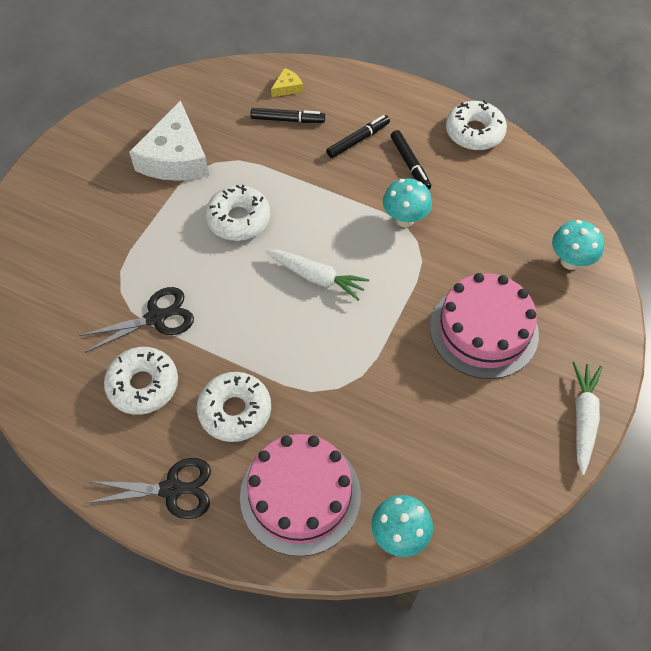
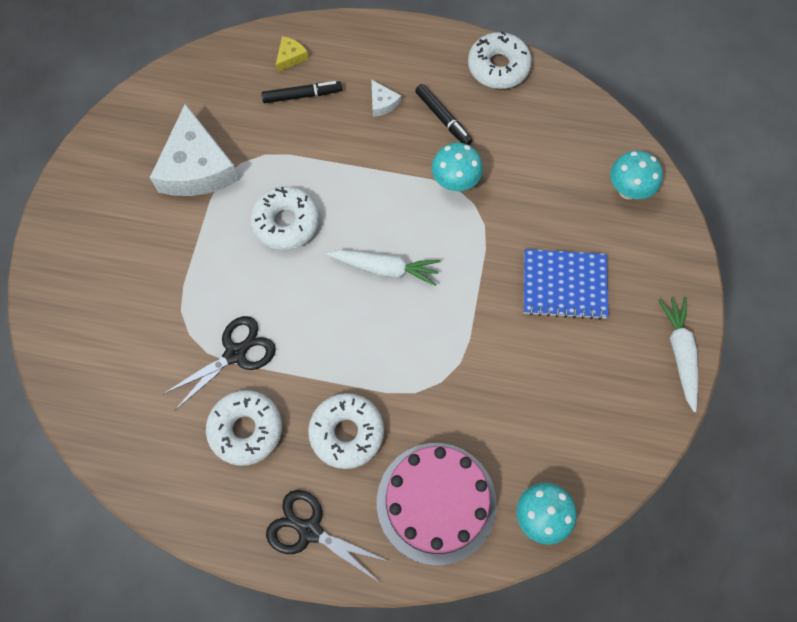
camera: 15 degrees left, 10 degrees up
black scissors [87,458,211,519] -> black scissors turned 135 degrees counterclockwise [266,490,390,583]
black marker [326,115,390,158] -> white cheese [371,79,401,117]
pink cake [430,273,539,379] -> blue notebook [524,249,608,320]

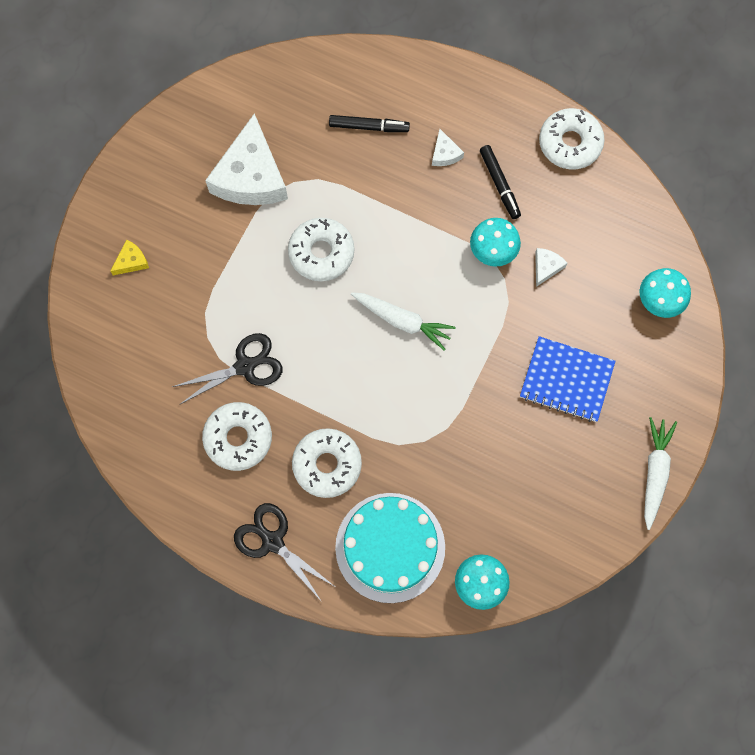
camera: 15 degrees right, 5 degrees up
yellow cheese [276,36,309,72] -> yellow cheese moved to [110,239,149,275]
pink cake [377,443,497,565] -> turquoise cake [335,493,445,603]
none -> white cheese [535,248,567,287]

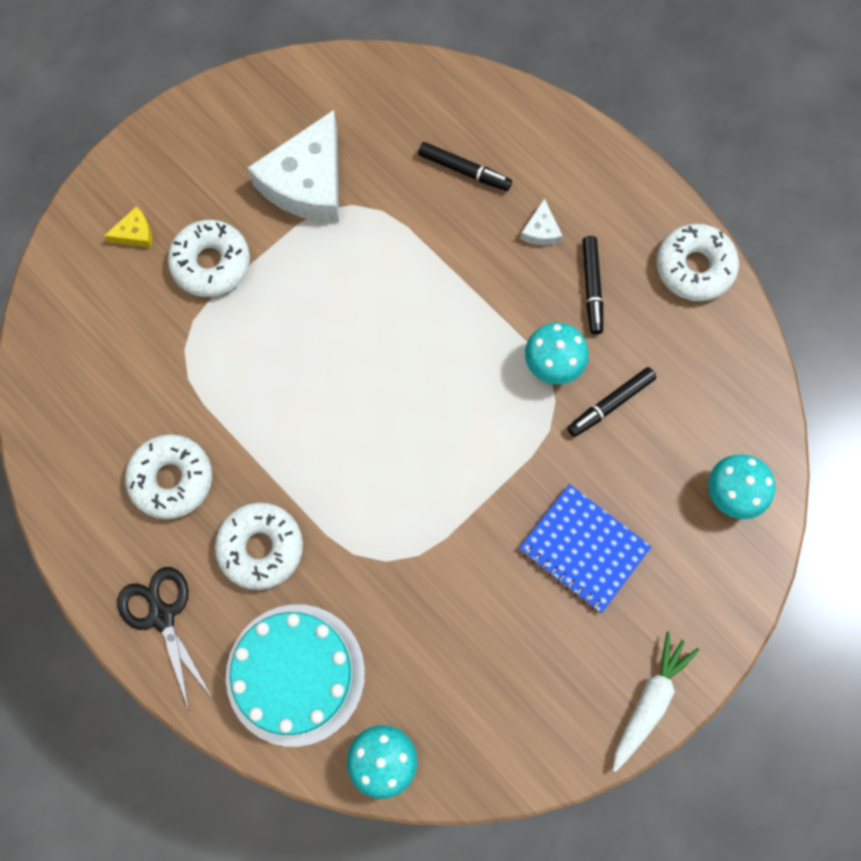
camera: 20 degrees right, 0 degrees up
black scissors [172,333,283,405] -> none
white donut [288,218,354,281] -> white donut moved to [168,220,250,297]
white carrot [351,293,456,350] -> none
white cheese [535,248,567,287] -> black marker [567,367,656,437]

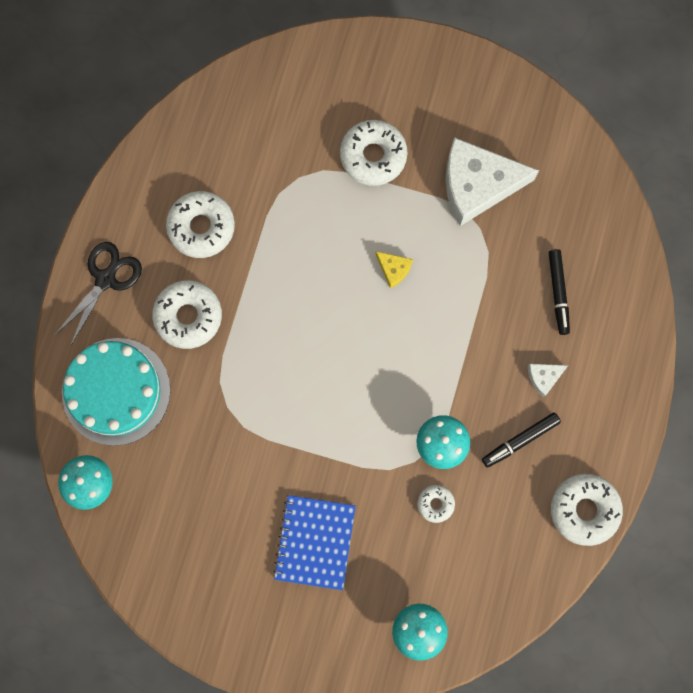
camera: 60 degrees right, 5 degrees up
yellow cheese [104,206,152,248] -> yellow cheese moved to [375,251,413,288]
black marker [567,367,656,437] -> white donut [417,485,455,523]
white carrot [613,632,699,772] -> none

